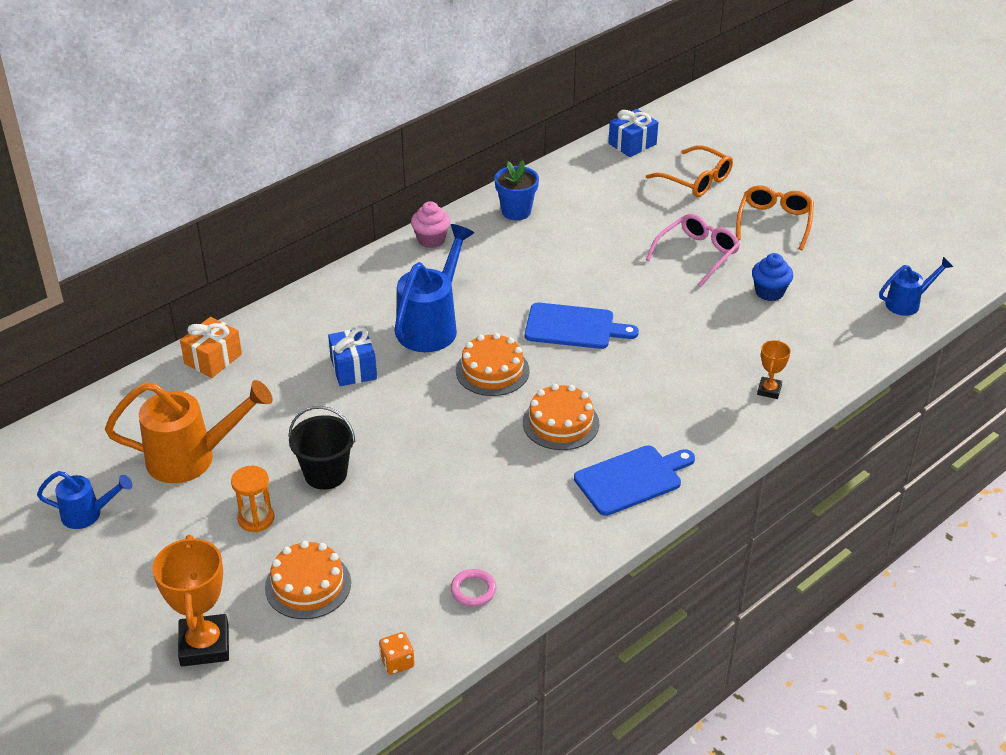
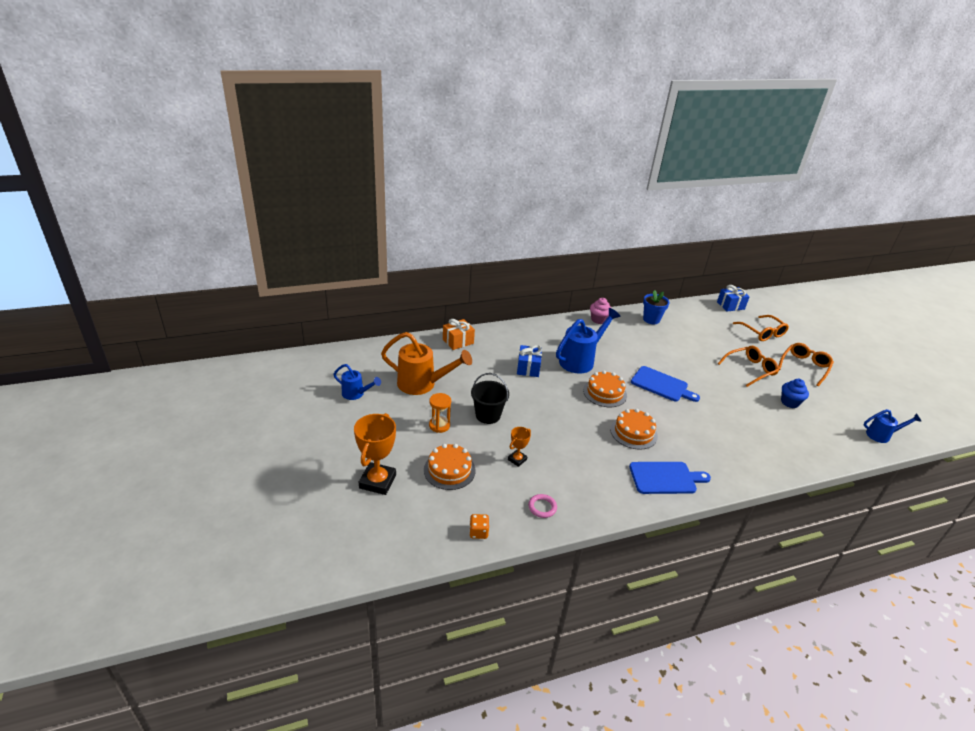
camera: 20 degrees right, 5 degrees down
pink glasses [646,214,740,287] -> orange glasses [718,346,779,387]
orange trophy [757,340,791,399] -> orange trophy moved to [508,427,531,467]

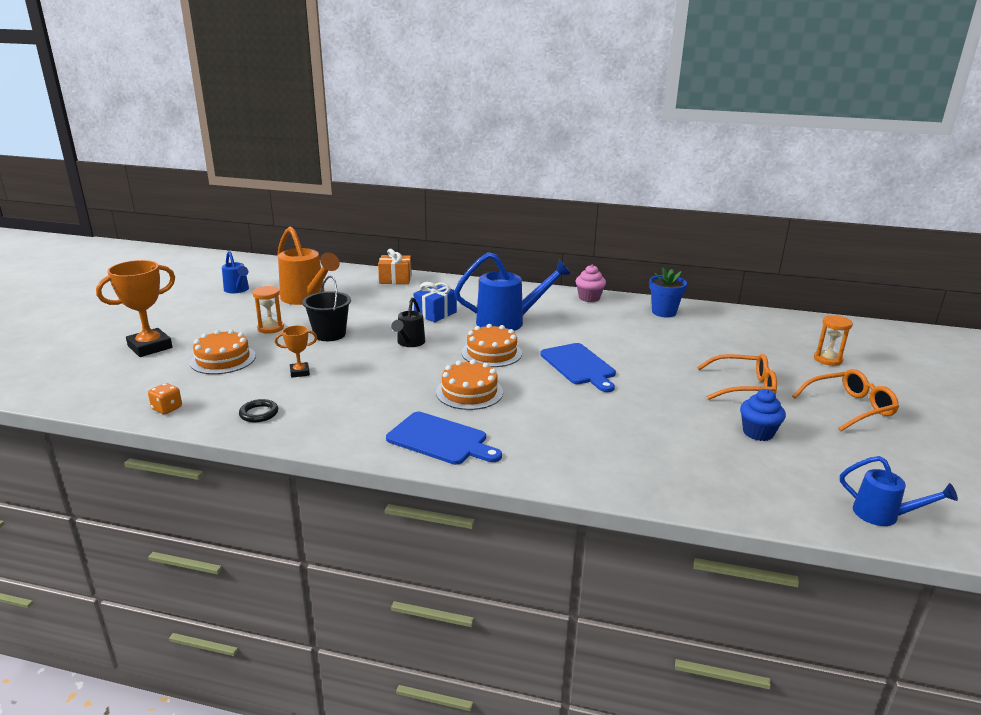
camera: 35 degrees right, 10 degrees down
pink ring [528,494,557,518] -> black ring [239,399,278,422]
blue gift [717,285,750,312] -> none
orange glasses [733,315,789,341] -> orange hourglass [814,315,853,366]
none -> black watering can [391,298,425,347]

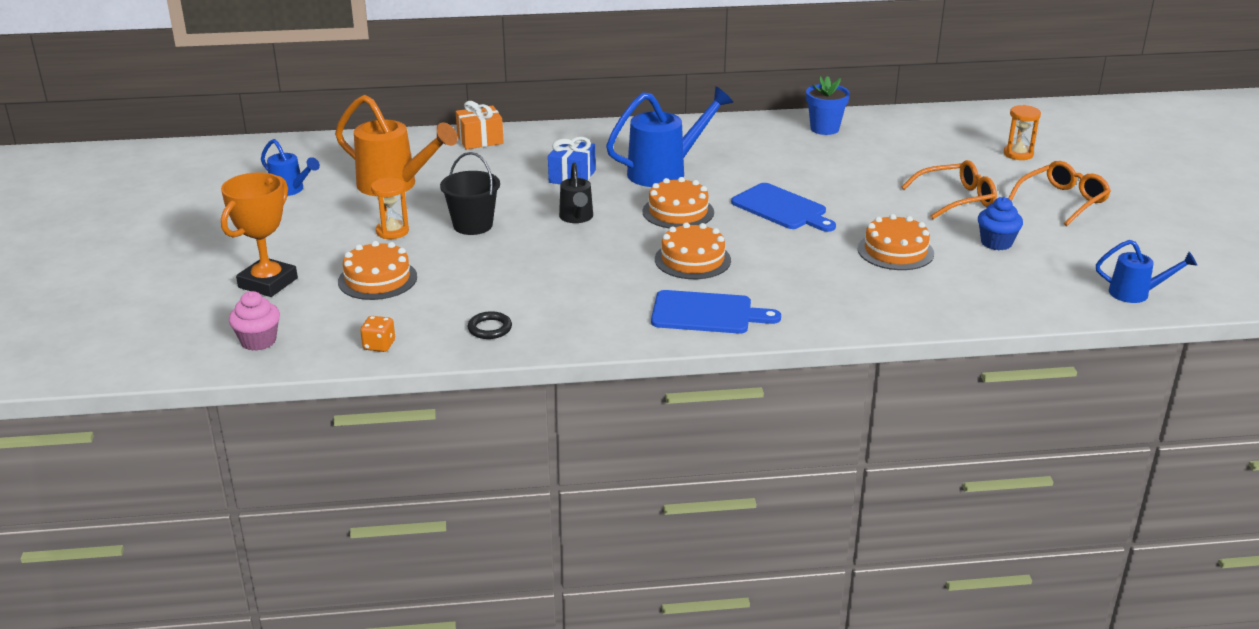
camera: 20 degrees left, 5 degrees up
orange trophy [275,325,317,378] -> none
pink cupcake [576,265,606,302] -> pink cupcake moved to [229,291,280,351]
none -> orange cake [858,214,934,270]

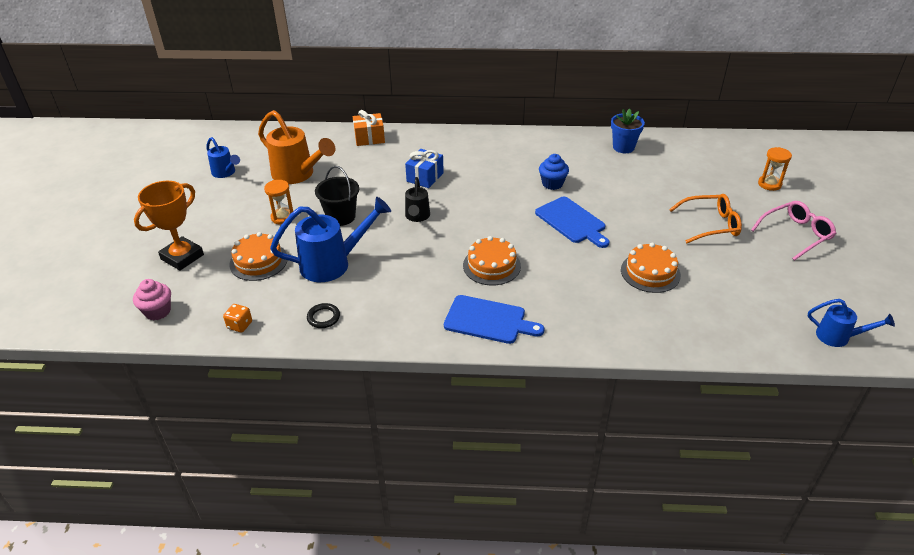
camera: 10 degrees right, 10 degrees up
blue watering can [606,86,733,187] -> blue watering can moved to [270,197,391,282]
orange cake [642,177,714,228] -> none
blue cupcake [978,197,1023,250] -> blue cupcake moved to [539,154,569,190]
orange glasses [1008,161,1111,226] -> pink glasses [751,201,836,261]

